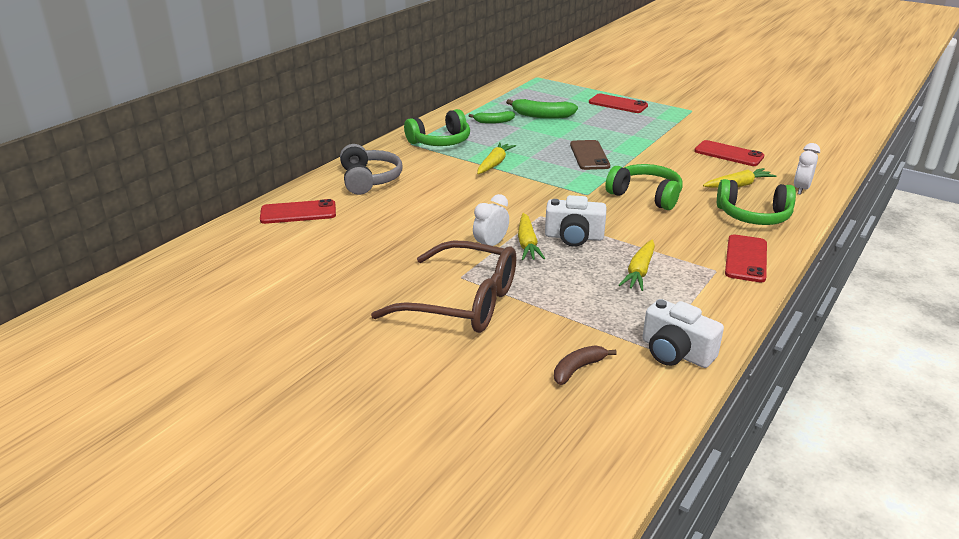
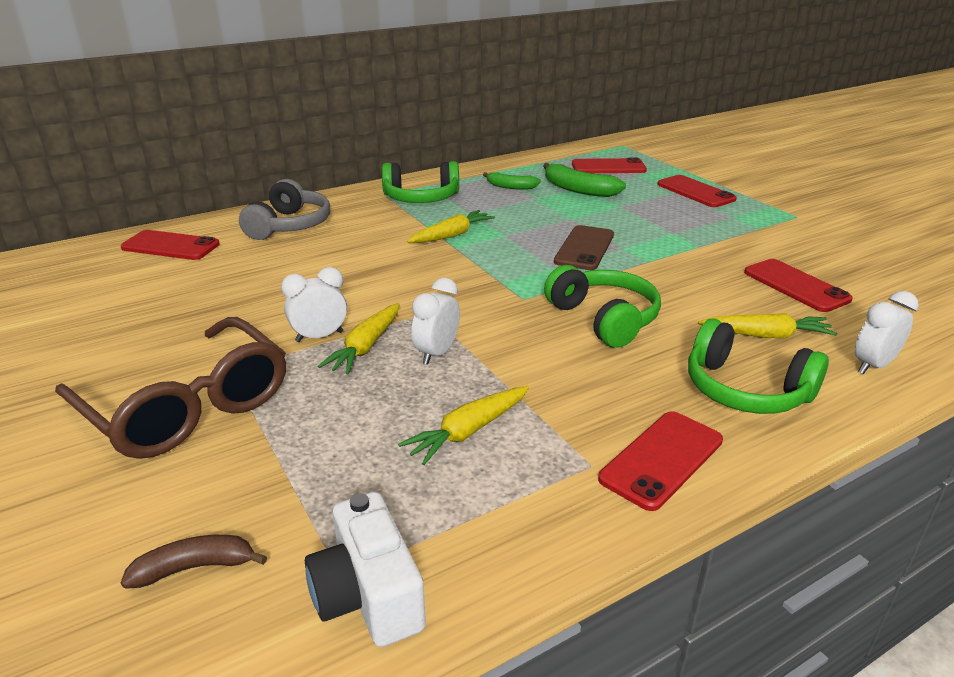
camera: 25 degrees right, 0 degrees up
white camera [545,195,606,247] -> white clock [411,278,460,365]
none -> red phone [572,158,647,173]

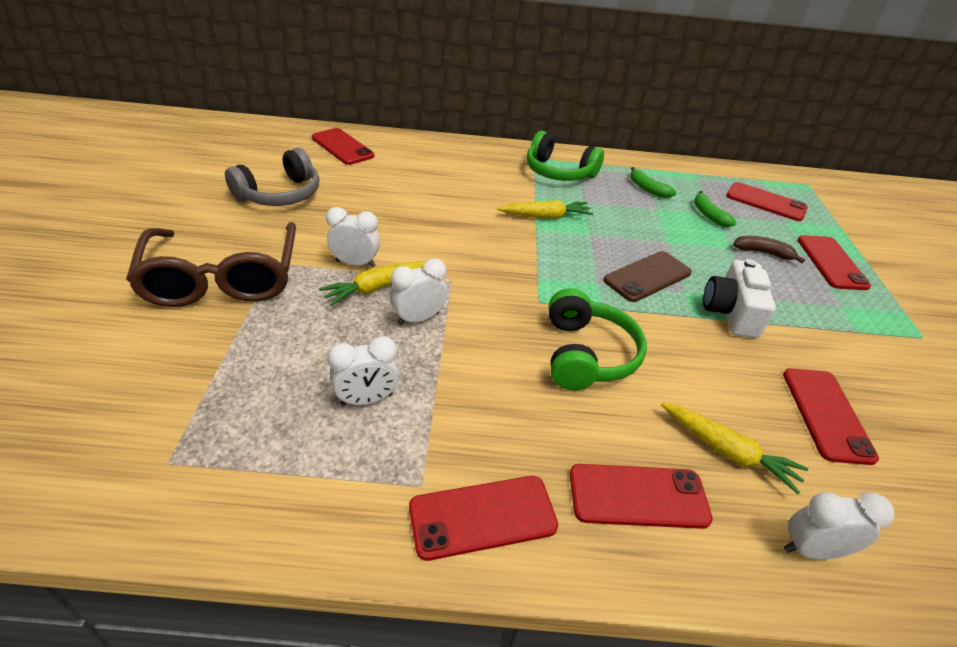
camera: 30 degrees right, 10 degrees up
brown banana [120,535,267,589] -> brown banana moved to [733,236,805,263]
grey headphones [239,179,330,240] -> grey headphones moved to [225,148,319,206]
white camera [305,492,426,647] -> white camera moved to [703,259,776,338]
yellow carrot [398,386,529,465] -> white clock [328,336,399,406]
green banana [543,163,626,197] -> green banana [694,191,736,227], size x0.63
green headphones [688,318,829,414] -> red phone [570,464,713,529]

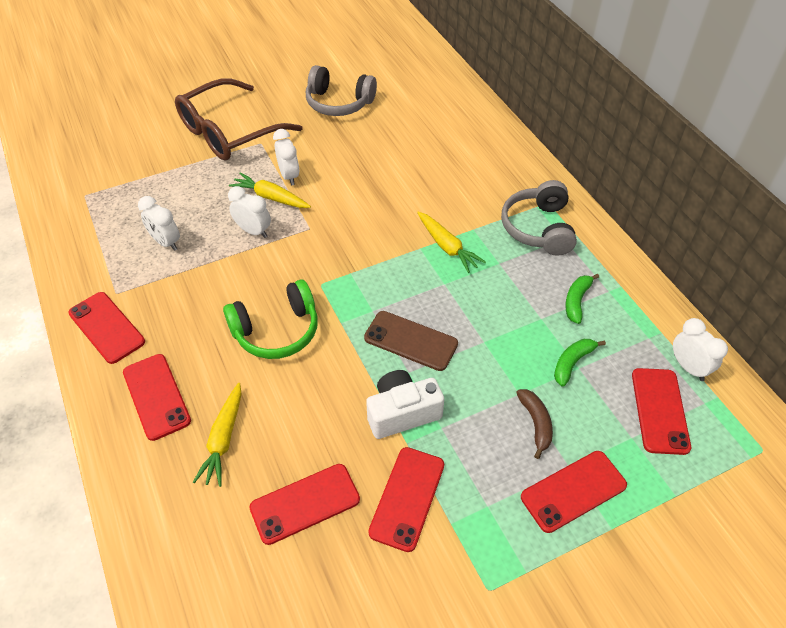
camera: 65 degrees right, 10 degrees up
red phone [312,128,374,165] -> red phone moved to [368,447,444,552]
green headphones [527,131,604,181] -> grey headphones [501,180,577,256]
white clock [784,492,895,560] -> white clock moved to [673,318,728,381]

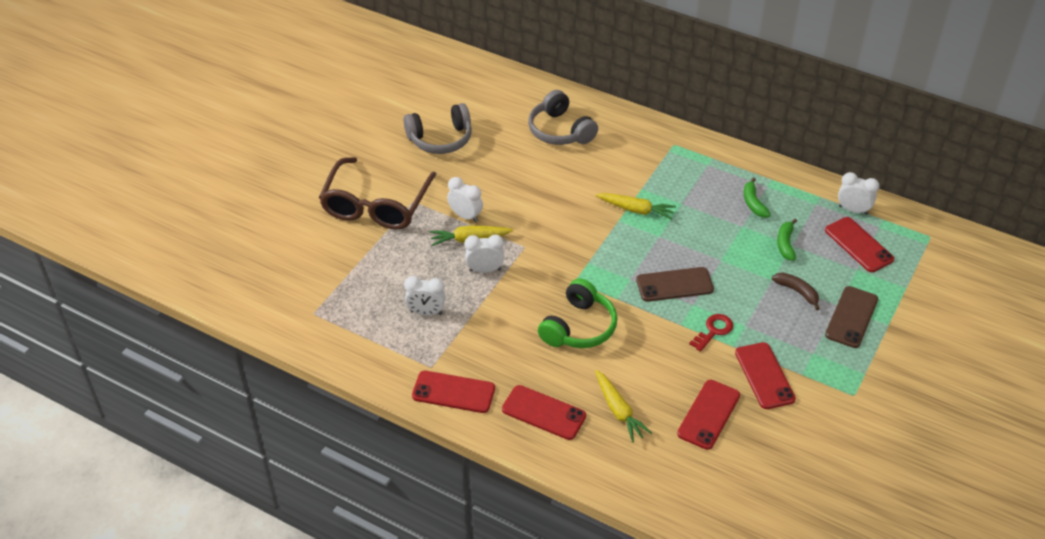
camera: 35 degrees left, 5 degrees down
white camera [366,370,444,439] -> red key [689,314,733,351]
grey headphones [501,180,577,256] -> grey headphones moved to [528,90,598,145]
red phone [521,451,627,533] -> brown phone [825,286,878,348]

